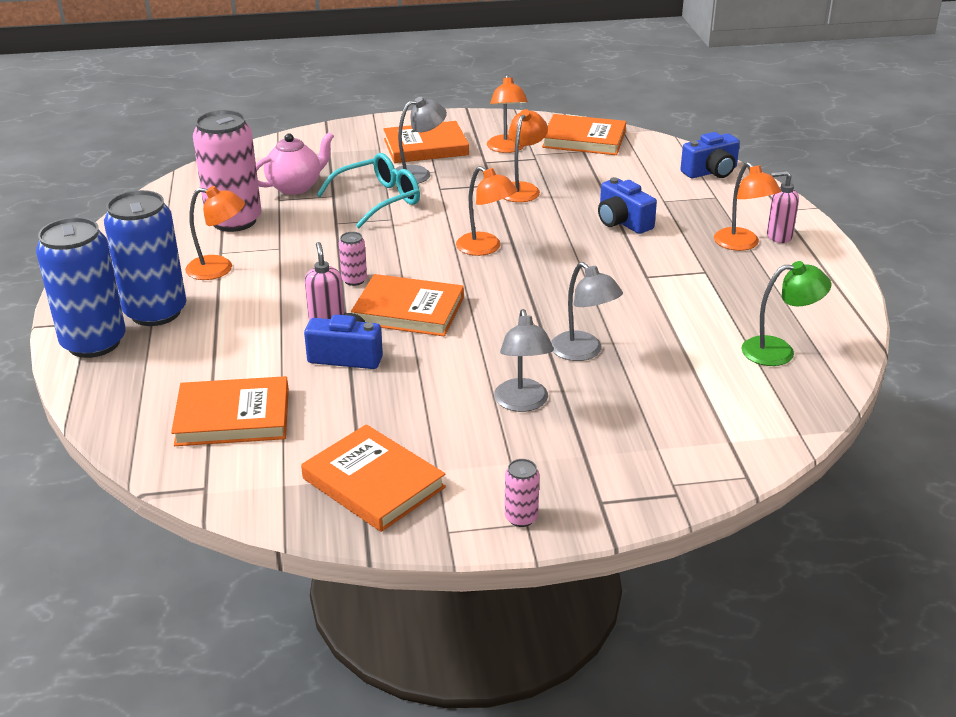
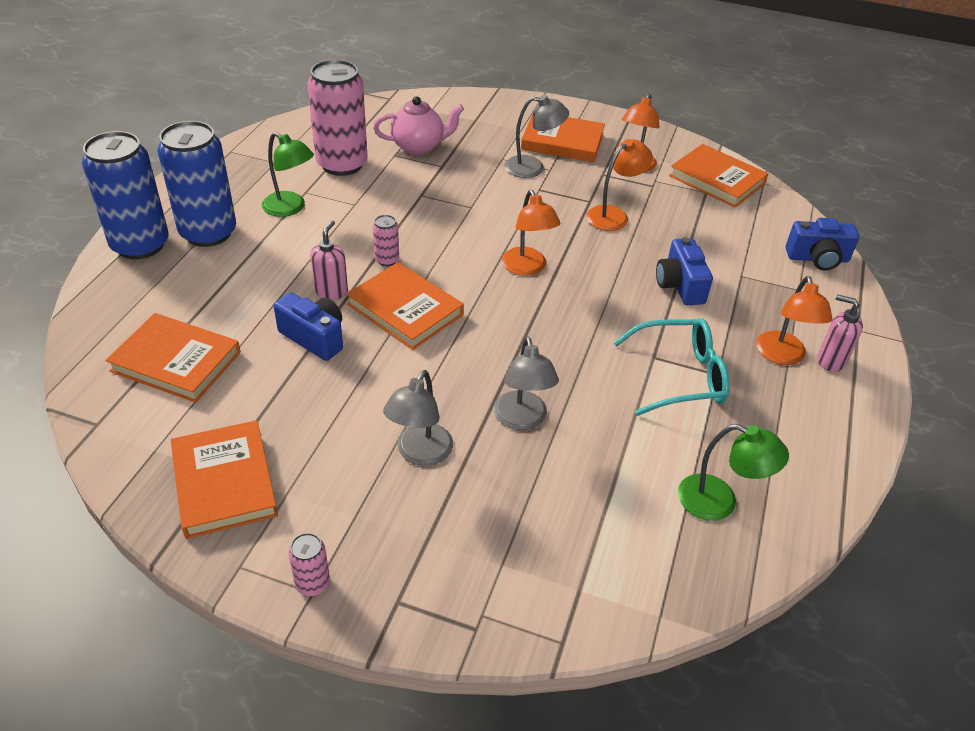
camera: 25 degrees right, 10 degrees up
orange lamp [185,186,245,280] -> green lamp [262,132,314,217]
turquoise glasses [317,153,420,228] -> turquoise glasses moved to [613,318,730,416]

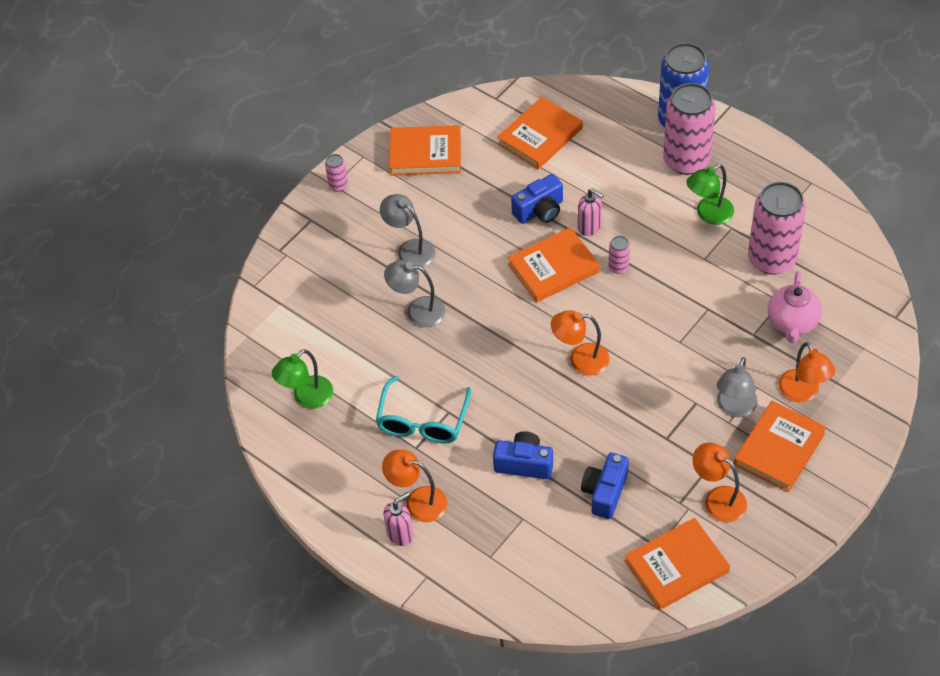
camera: 115 degrees right, 10 degrees up
blue can [158,121,236,247] -> pink can [663,83,715,175]
orange lamp [586,139,653,231] -> orange lamp moved to [779,342,836,402]
blue camera [786,218,859,270] -> blue camera moved to [581,453,629,519]

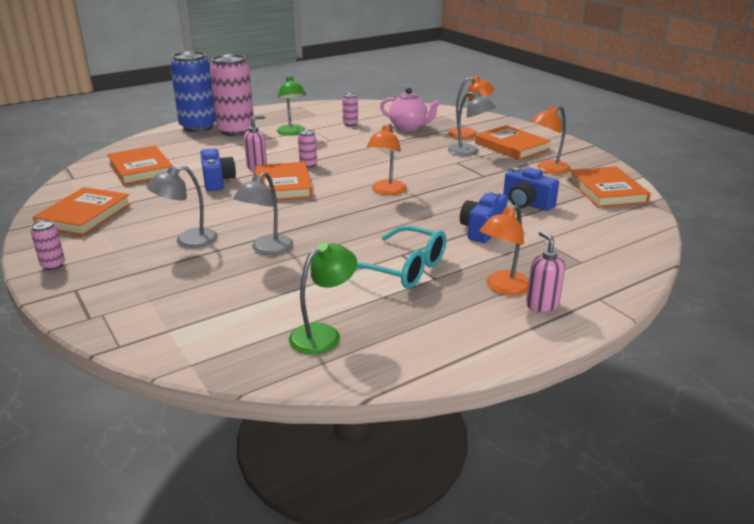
camera: 75 degrees left, 25 degrees down
green lamp [272,349,333,409] -> green lamp turned 105 degrees counterclockwise [289,243,357,355]
pink can [748,182,806,275] -> pink can [342,93,358,126], size x0.42

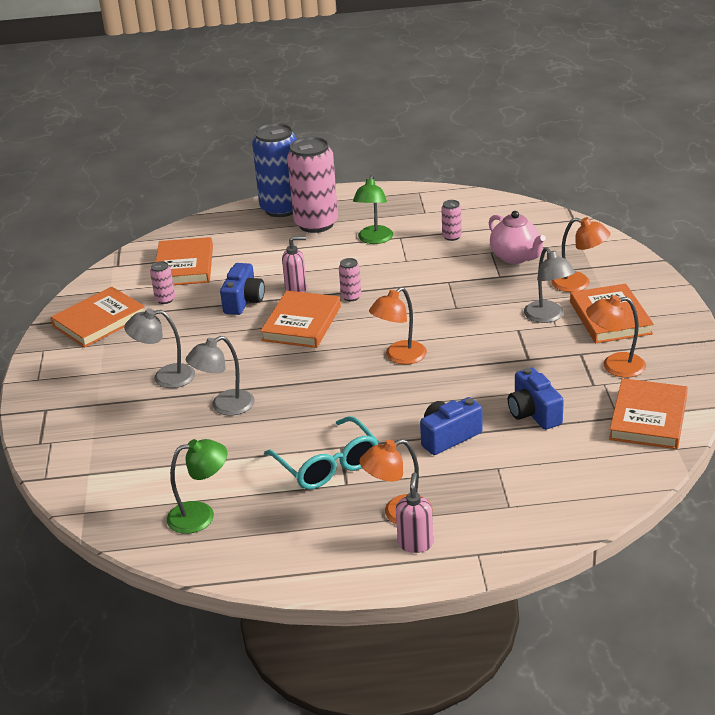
camera: 30 degrees right, 5 degrees up
pink can [31,220,65,270] -> pink can moved to [150,261,175,304]

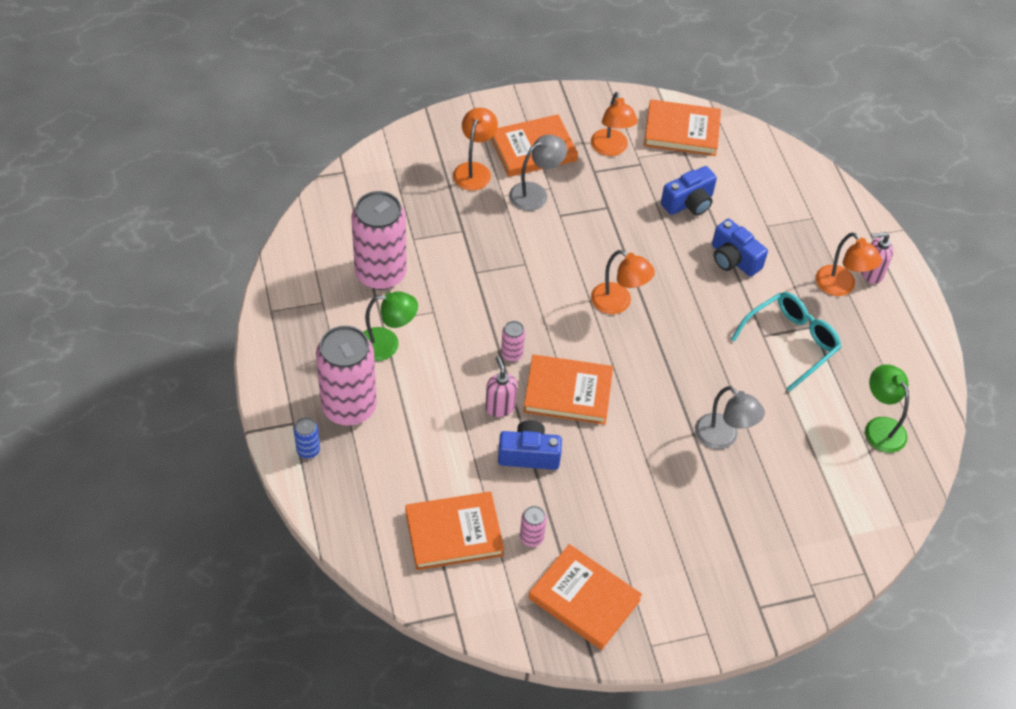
camera: 105 degrees left, 20 degrees up
grey lamp [124,308,195,388] -> none
blue can [252,123,297,217] -> blue can [294,417,320,458], size x0.42
pink can [442,200,462,241] -> pink can [351,191,407,290], size x2.37
pink teapot [489,211,546,264] -> none

